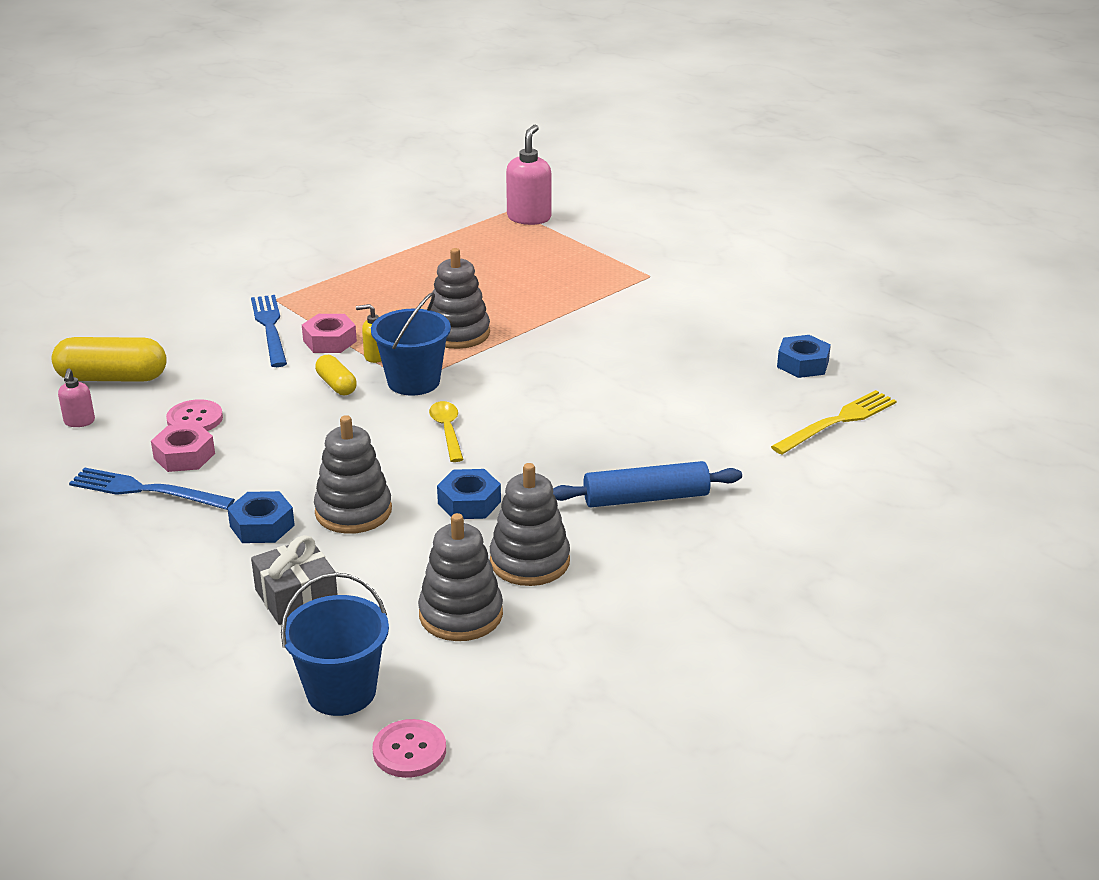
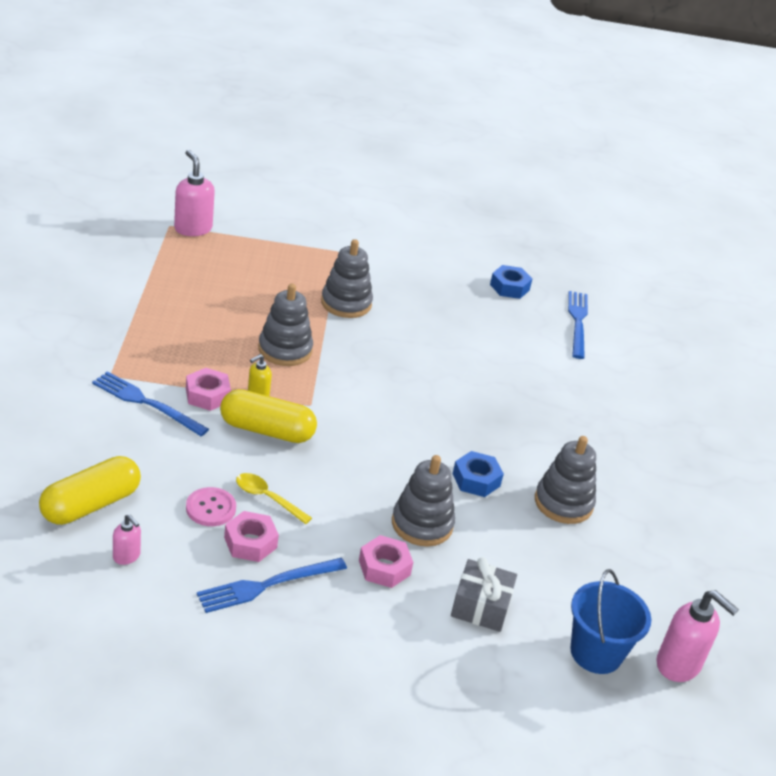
camera: 50 degrees left, 5 degrees up
blue nut [227,491,295,543] -> pink nut [359,535,413,588]
yellow capsule [315,355,357,395] -> yellow capsule [220,389,317,443], size x1.82
blue bucket [371,292,451,396] -> none
pink button [372,719,446,778] -> pink soap dispenser [656,590,739,682]
grey stacking toy [418,513,503,641] -> grey stacking toy moved to [321,239,373,318]
yellow spoon [429,401,464,462] -> yellow spoon moved to [236,473,312,524]
blue rolling pin [553,461,742,507] -> none
yellow fork [771,390,896,454] -> blue fork [568,291,588,359]

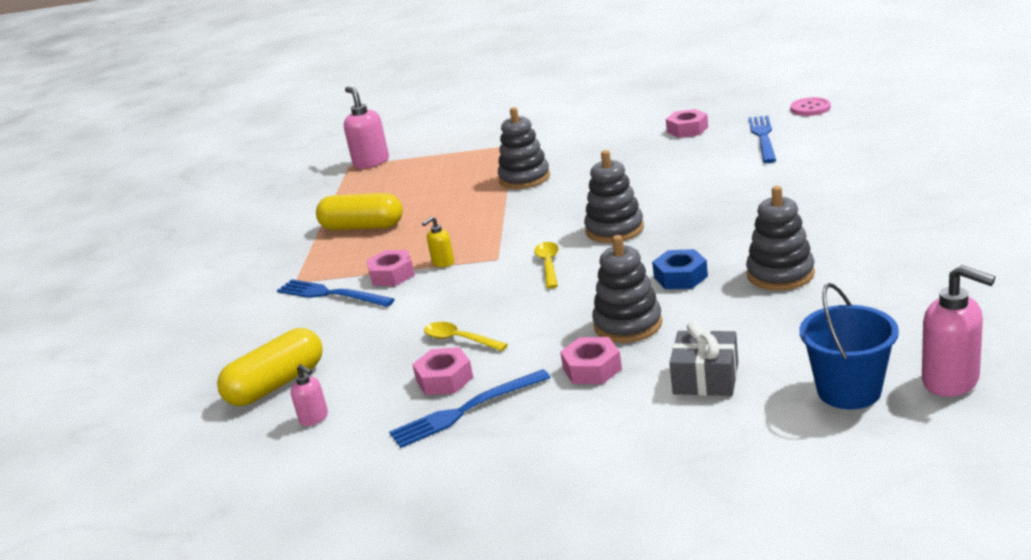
camera: 10 degrees right, 10 degrees down
pink button [186,487,236,526] -> pink button moved to [790,97,831,116]
yellow capsule [220,389,317,443] -> yellow capsule moved to [316,193,403,230]
grey stacking toy [258,284,313,366] -> grey stacking toy moved to [584,150,644,243]
blue nut [490,265,532,299] -> pink nut [666,109,708,138]
none -> yellow spoon [534,242,559,289]

